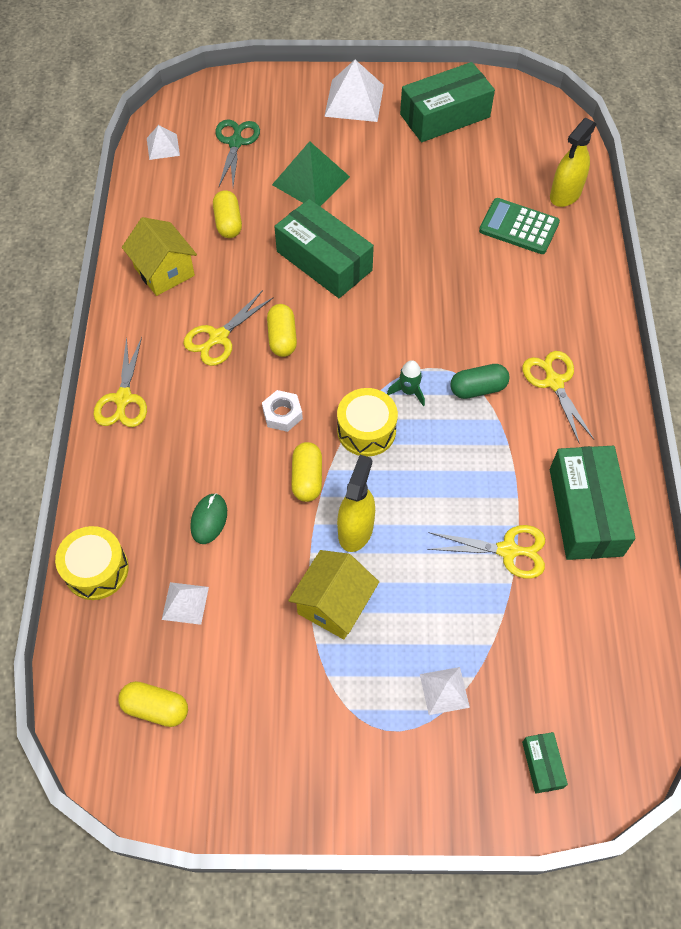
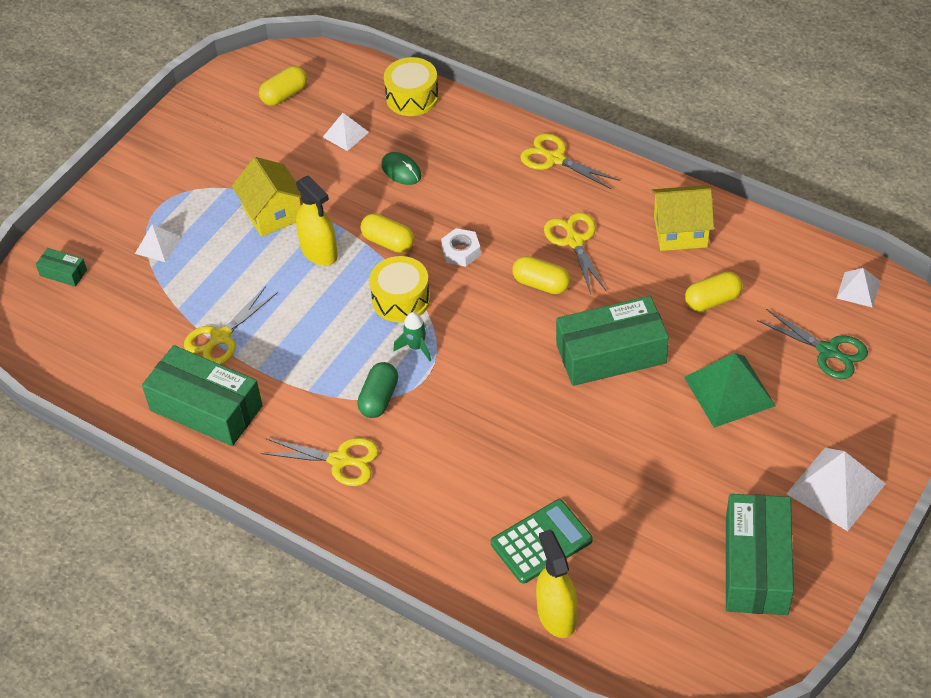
camera: 125 degrees right, 10 degrees down
yellow capsule [213,190,242,238] -> yellow capsule turned 45 degrees counterclockwise [685,272,743,311]

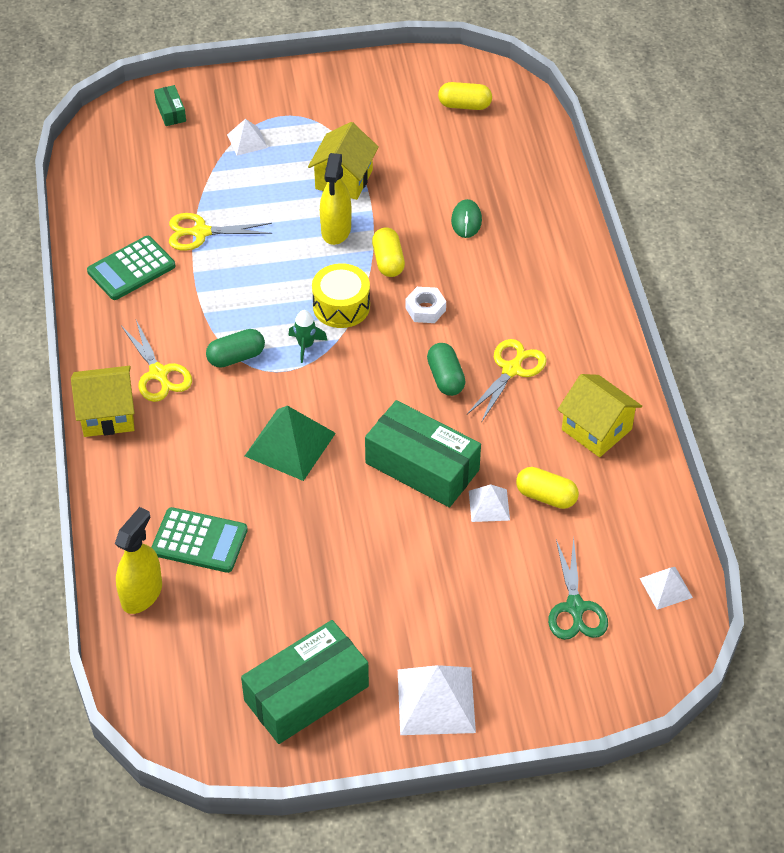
camera: 45 degrees right, 0 degrees up
green box [142,345,263,446] -> green calculator [87,236,175,300]
white pyramid [323,113,369,151] -> white pyramid moved to [469,485,510,522]
yellow drum [384,57,439,116] -> none
yellow capsule [512,256,570,294] -> green capsule [427,343,466,396]
yellow scissors [520,133,620,189] -> none
green pyramid [684,353,776,428] -> green pyramid moved to [245,406,336,481]
none -> yellow house [71,366,134,437]

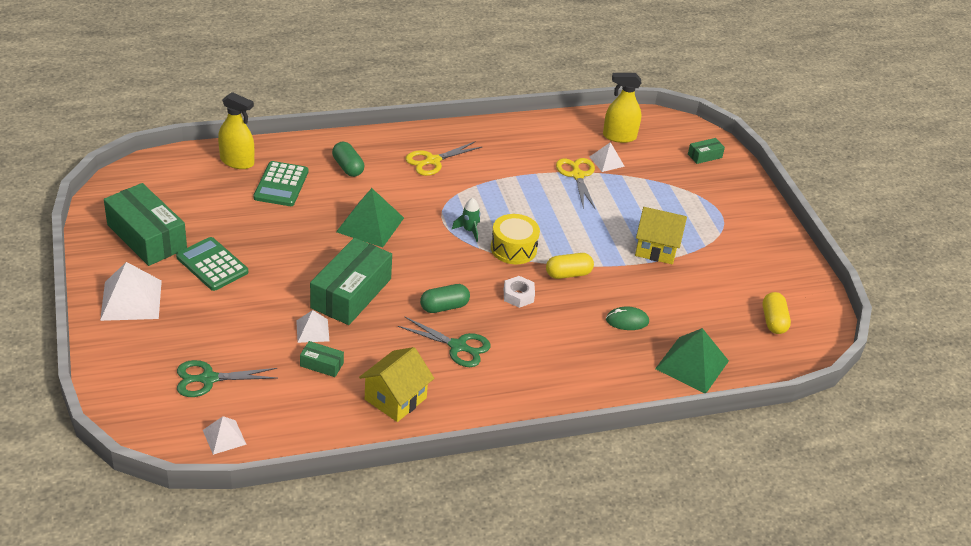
camera: 80 degrees right, 10 degrees down
yellow house [71,366,134,437] -> none
green calculator [87,236,175,300] -> green calculator moved to [176,237,248,291]
green capsule [206,329,265,368] -> green capsule moved to [332,142,364,177]
white pyramid [227,119,268,156] -> white pyramid moved to [590,142,625,172]
yellow spray bottle [320,153,352,245] -> yellow spray bottle moved to [603,73,642,143]
yellow scissors [467,339,547,423] -> green scissors [398,317,491,367]
yellow capsule [516,467,579,509] -> green box [300,341,344,377]
none -> green pyramid [655,328,729,393]

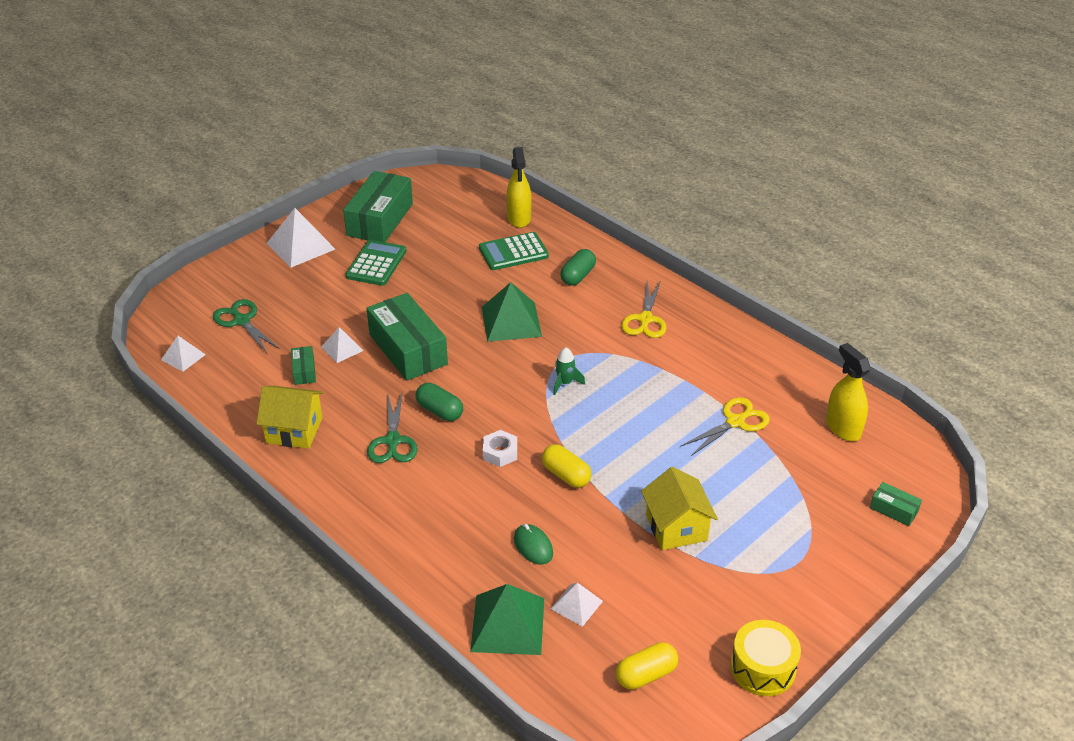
camera: 65 degrees right, 0 degrees up
green box [310,238,392,325] -> green box turned 60 degrees clockwise [366,293,448,381]
yellow scissors [405,141,482,176] -> yellow scissors turned 105 degrees counterclockwise [621,280,667,338]
yellow drum [491,214,540,264] -> yellow drum moved to [731,620,801,696]
white pyramid [590,142,625,172] -> white pyramid moved to [551,583,603,627]

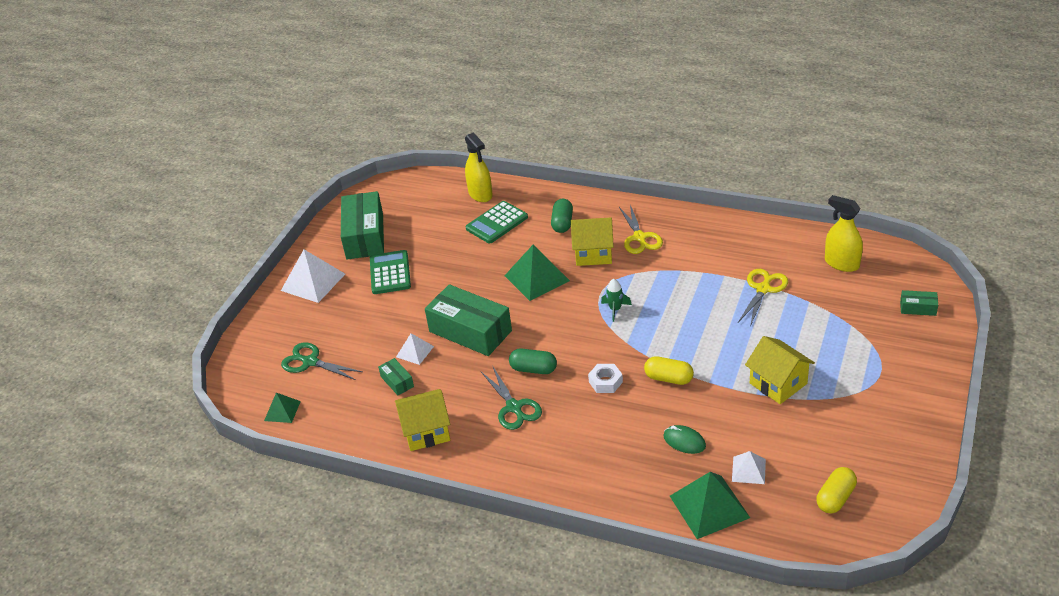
camera: 20 degrees left, 0 degrees up
white pyramid [161,336,206,372] -> green pyramid [264,393,301,423]
yellow drum [731,620,801,696] -> none
none -> yellow house [571,217,614,266]

